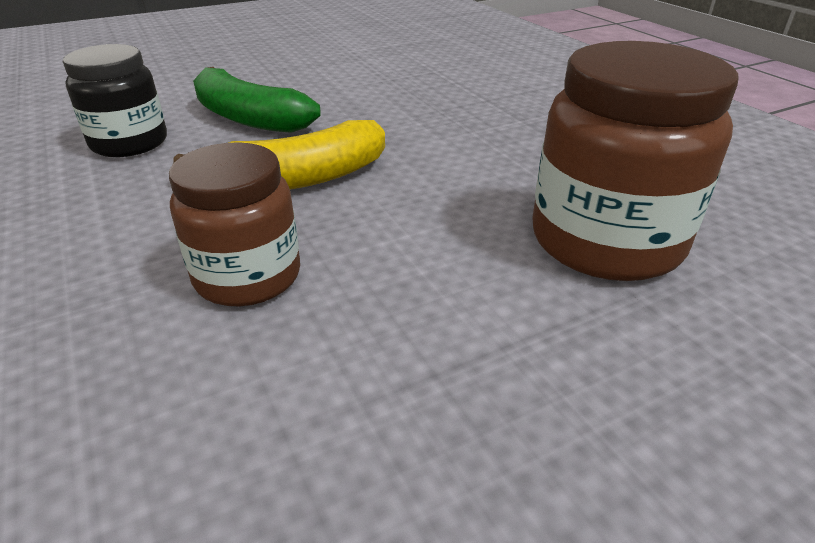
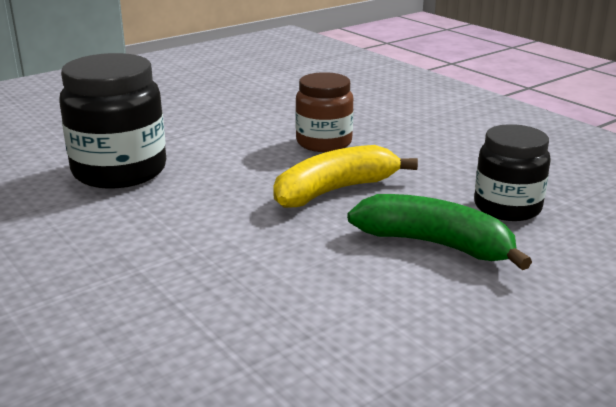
camera: 170 degrees right, 10 degrees down
brown jar [532,41,739,281] -> black jar [59,53,166,189]

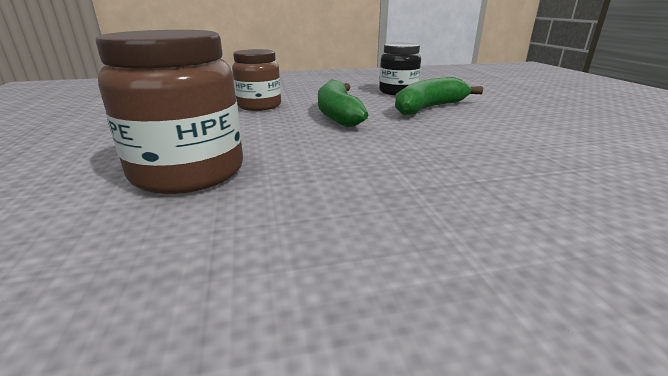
camera: 65 degrees left, 0 degrees up
black jar [59,53,166,189] -> brown jar [95,30,243,194]
yellow banana [273,145,418,208] -> green banana [318,79,368,127]

